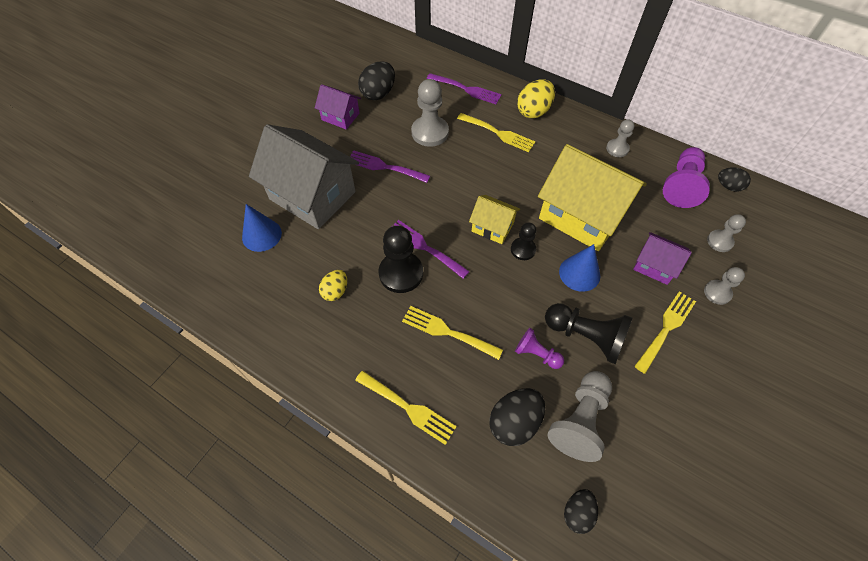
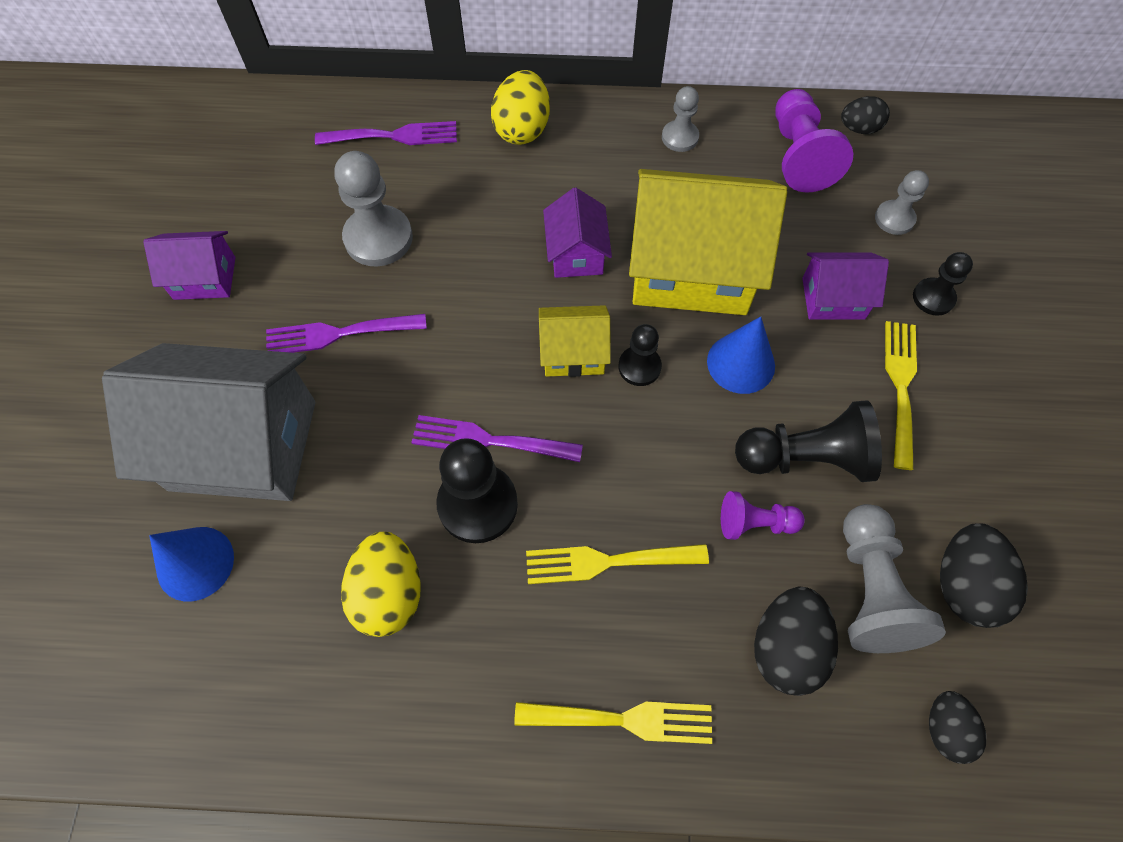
camera: 30 degrees left, 5 degrees up
yellow egg [319,270,347,301] -> yellow egg [341,532,421,637], size x1.61
black egg [358,61,395,100] -> black egg moved to [940,523,1028,628]
yellow fork [457,113,535,152] -> none
grey pawn [704,267,745,305] -> black pawn [913,252,973,316]
none -> purple house [543,188,612,278]

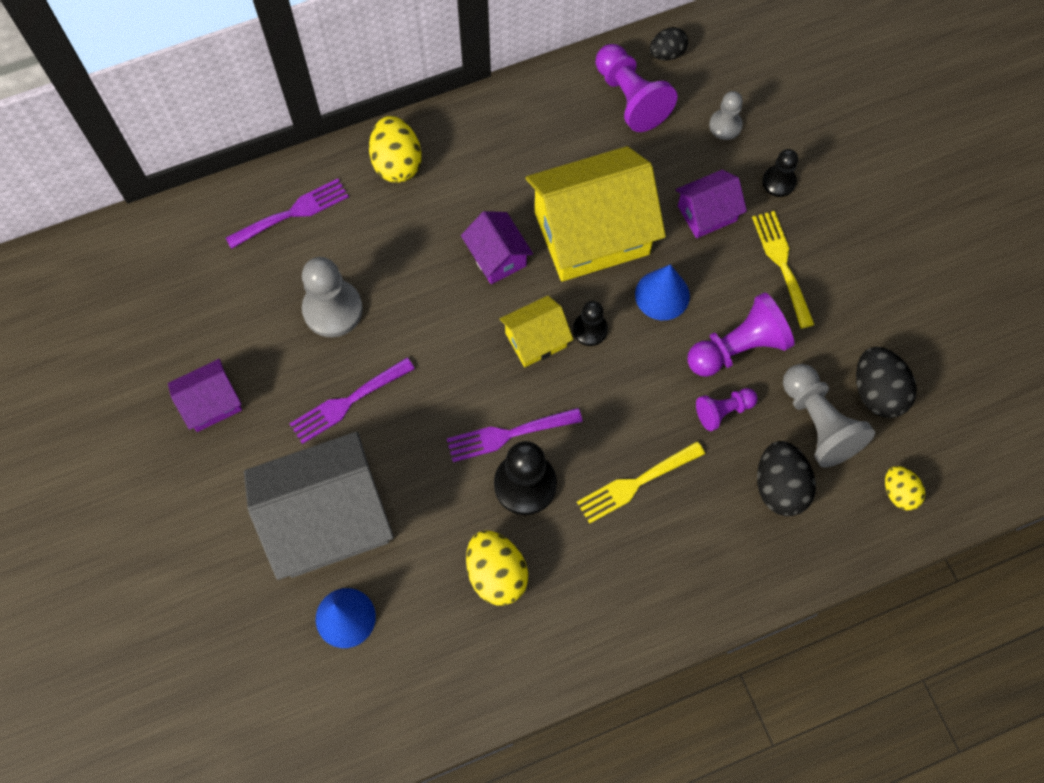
camera: 25 degrees left, 5 degrees up
yellow fork [514,702,712,744] -> none
grey pawn [662,86,699,152] -> none
black pawn [735,400,882,482] -> purple pawn [687,292,794,377]
black egg [929,691,987,764] -> yellow egg [885,466,925,510]

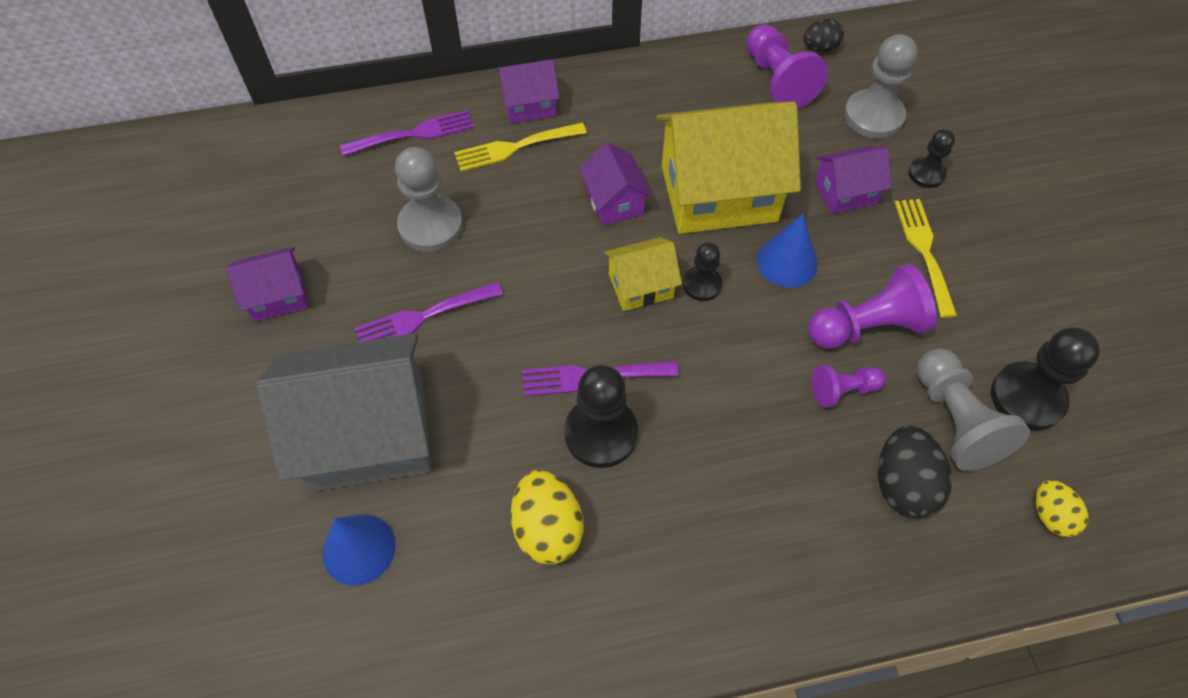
camera: 10 degrees right, 10 degrees down
yellow egg [369,116,421,183] -> purple house [497,59,560,123]
yellow fork [577,441,705,524] -> yellow fork moved to [454,123,587,171]
grey pawn [709,91,743,140] -> grey pawn [844,34,917,139], size x1.72
black egg [856,347,917,418] -> black pawn [991,327,1100,431]

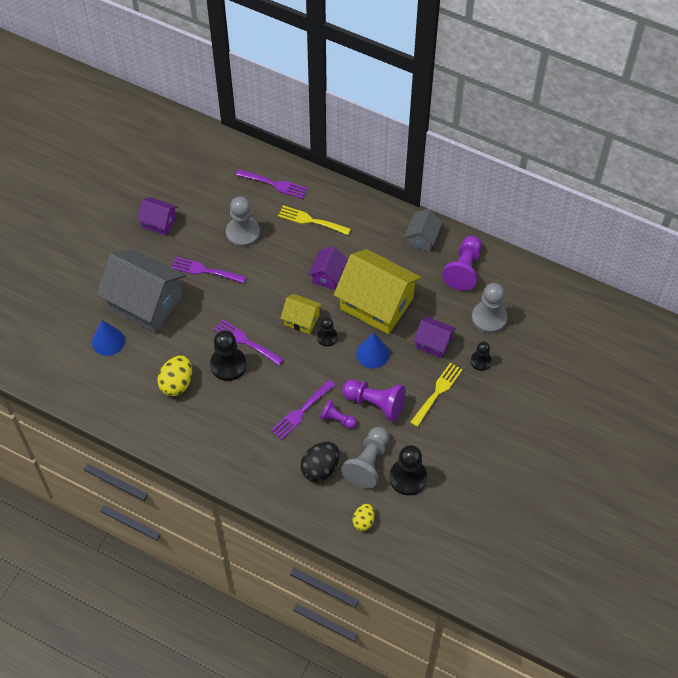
camera: 40 degrees right, 0 degrees up
purple house [497,59,560,123] -> none
black egg [803,19,844,52] -> none
none -> purple fork [271,380,335,440]
none -> grey house [404,209,443,252]

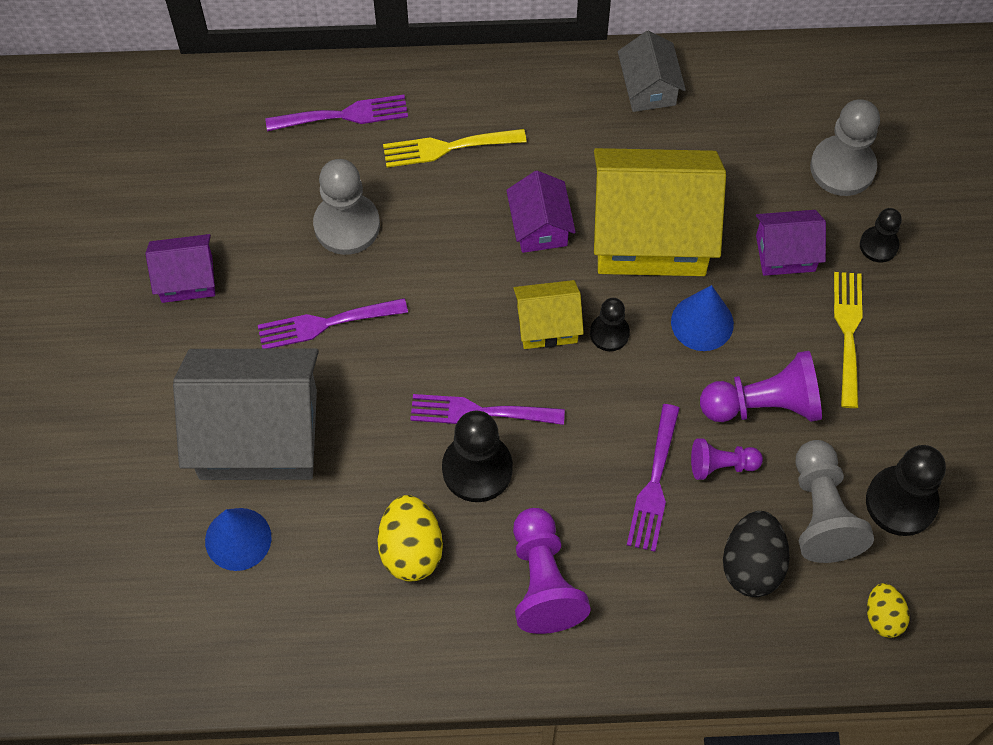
camera: 30 degrees left, 5 degrees up
purple pawn [442,236,482,291] -> purple pawn moved to [513,508,590,634]

